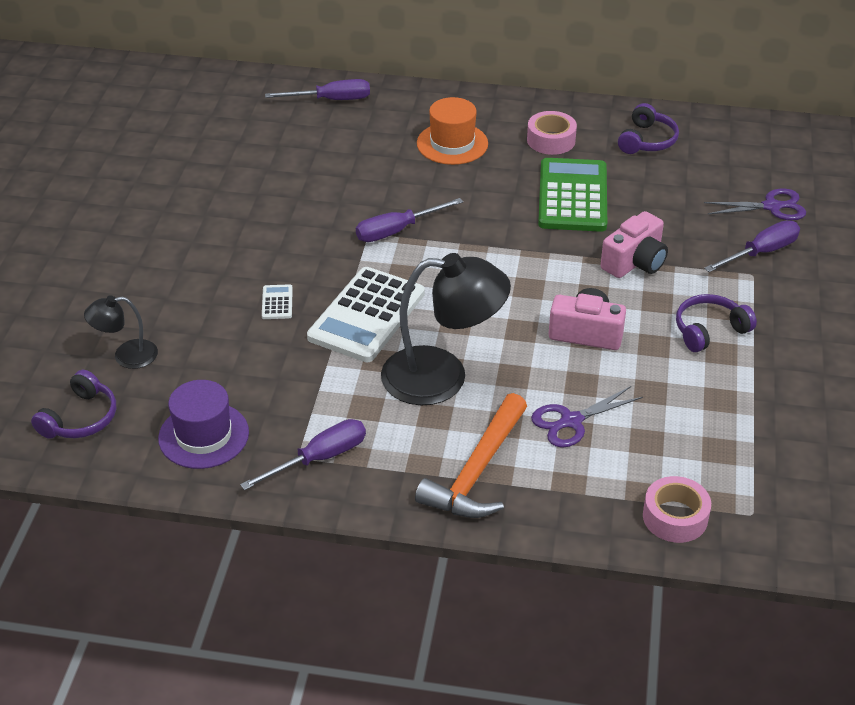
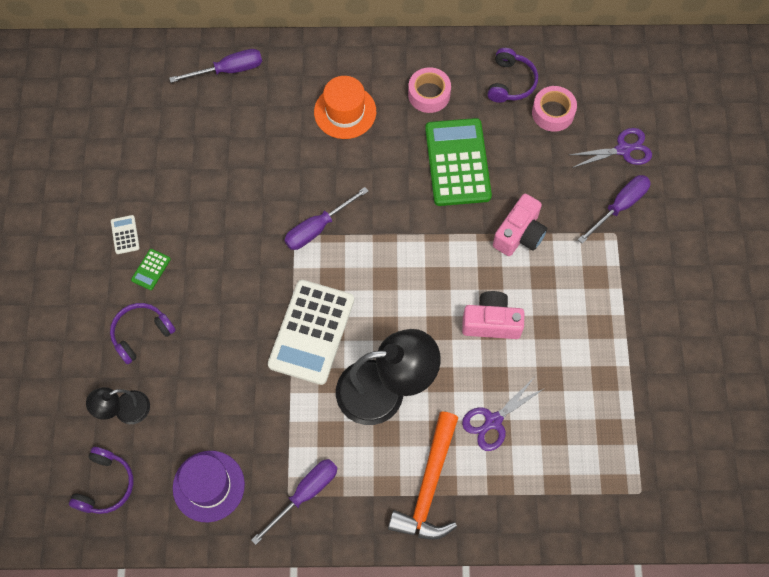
camera: 10 degrees left, 25 degrees up
white calculator [262,284,293,319] -> white calculator moved to [111,215,140,254]
pink tape [643,476,711,543] -> pink tape moved to [532,86,577,132]
purple headphones [676,294,757,352] -> purple headphones moved to [110,303,176,364]
none -> green calculator [131,249,171,290]

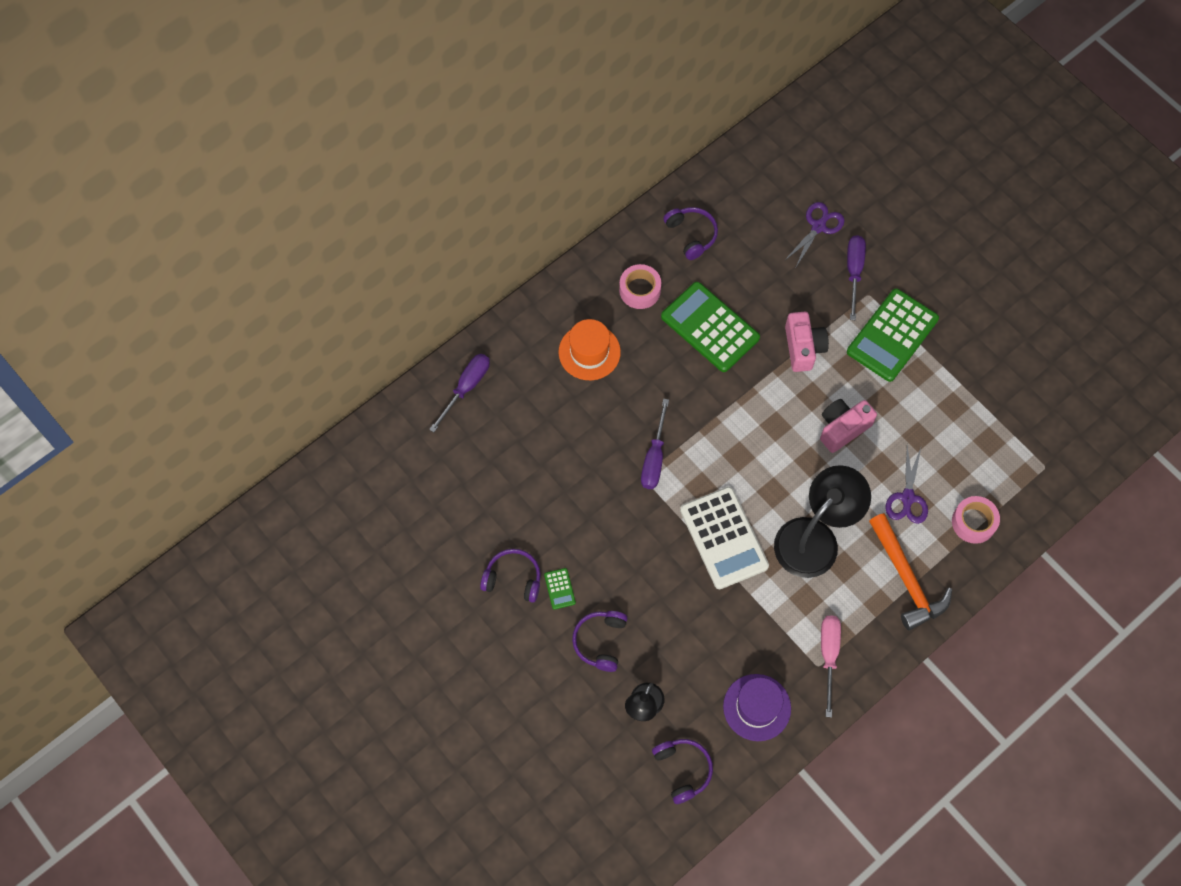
camera: 40 degrees left, 0 degrees up
white calculator [111,215,140,254] -> purple headphones [480,549,541,603]
purple screwdriver [251,459,337,545] -> pink screwdriver [821,616,841,717]
pink tape [532,86,577,132] -> pink tape moved to [952,496,1000,544]
none -> green calculator [847,288,939,382]

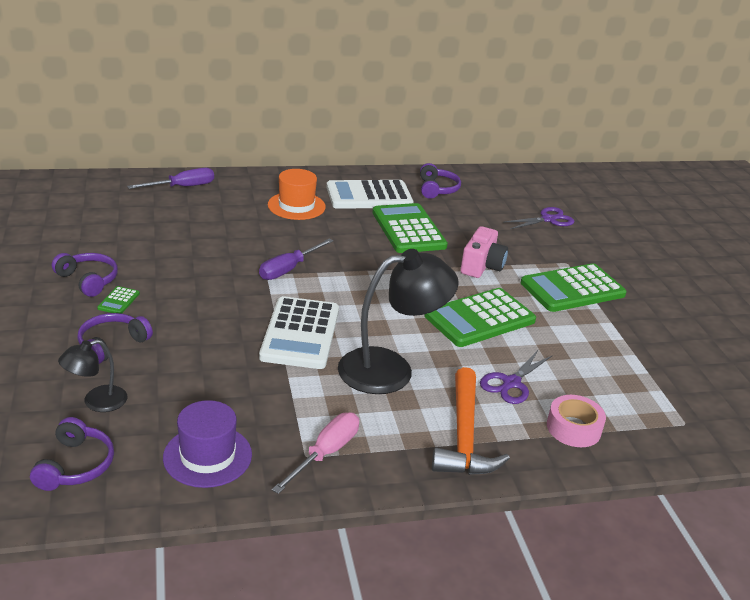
camera: 25 degrees right, 35 degrees down
pink tape [619,264,661,309] -> white calculator [326,180,414,209]
pink camera [820,399,877,453] -> green calculator [425,288,536,347]
purple screwdriver [847,235,866,320] -> none

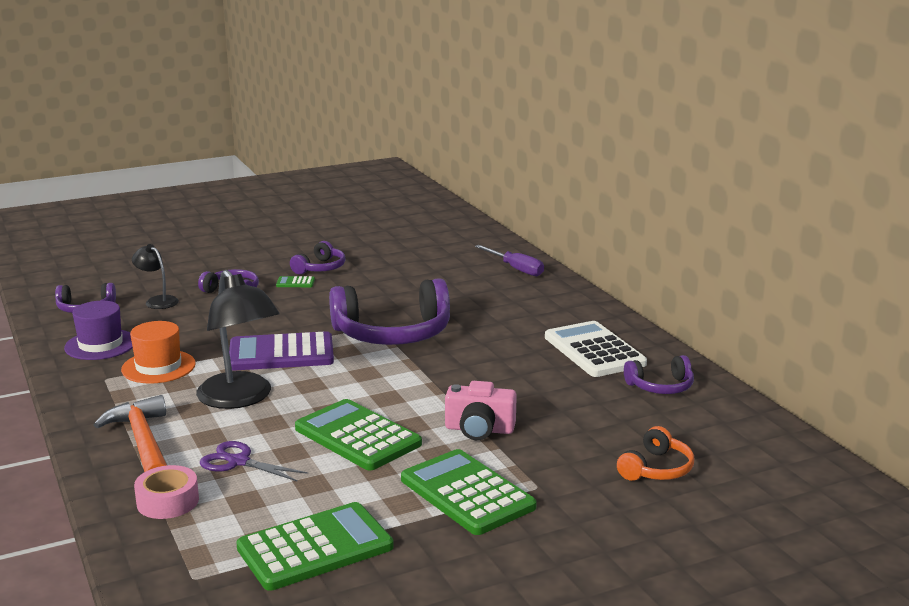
camera: 80 degrees right, 10 degrees down
purple screwdriver [259,239,333,280] -> purple headphones [329,278,450,345]
white calculator [259,296,339,369] -> purple calculator [229,331,334,371]
orange hat [268,169,326,220] -> orange hat moved to [121,321,196,384]
pink screwdriver [272,412,359,494] -> none
green calculator [372,203,448,253] -> green calculator moved to [236,502,394,591]
orange hammer [432,367,510,475] -> orange hammer turned 75 degrees clockwise [94,395,167,472]
purple scissors [504,207,575,229] -> orange headphones [617,426,694,481]

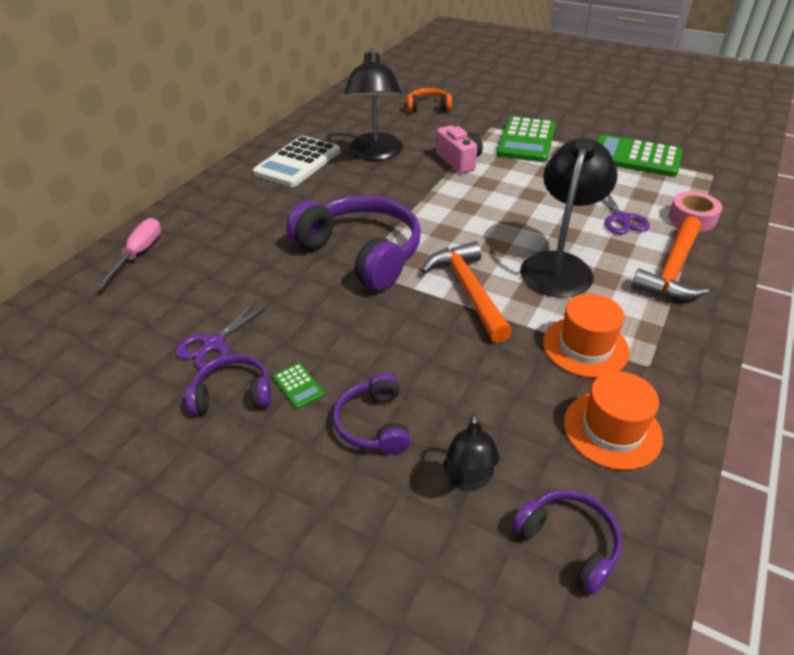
camera: 125 degrees left, 20 degrees up
purple hat [64,301,133,360] -> orange hat [564,371,663,470]
purple calculator [229,331,334,371] -> orange hammer [421,241,512,343]
green calculator [295,399,422,470] -> none
purple screwdriver [475,245,544,276] -> pink screwdriver [96,218,161,288]
purple headphones [624,355,694,394] -> none
none -> purple scissors [176,299,270,369]
none -> black lamp [344,48,403,160]

